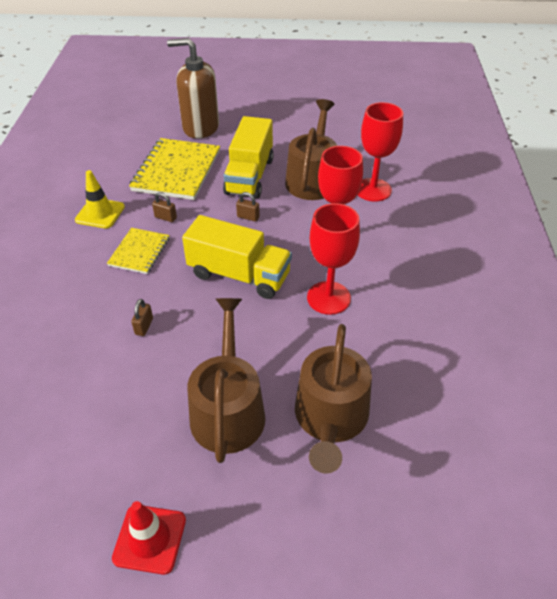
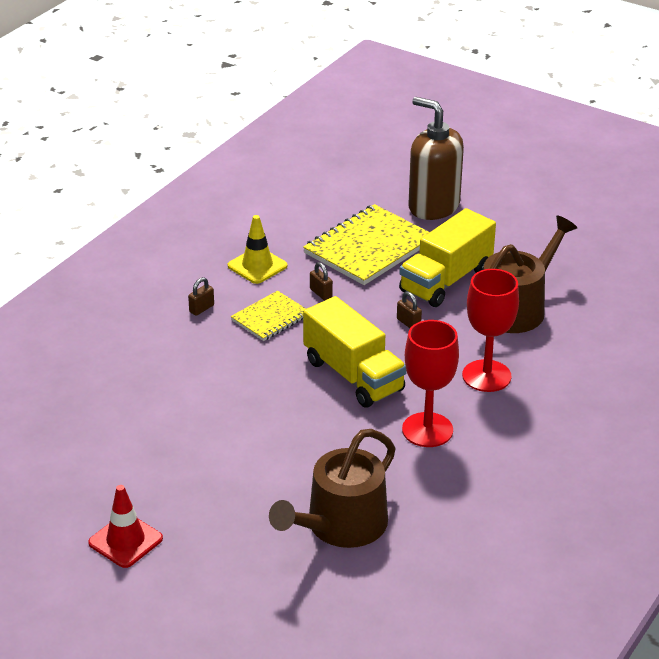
camera: 30 degrees right, 10 degrees down
brown padlock [131,299,153,336] -> brown padlock moved to [188,277,214,316]
brown watering can [188,298,265,463] -> none
red goblet [357,102,403,202] -> none

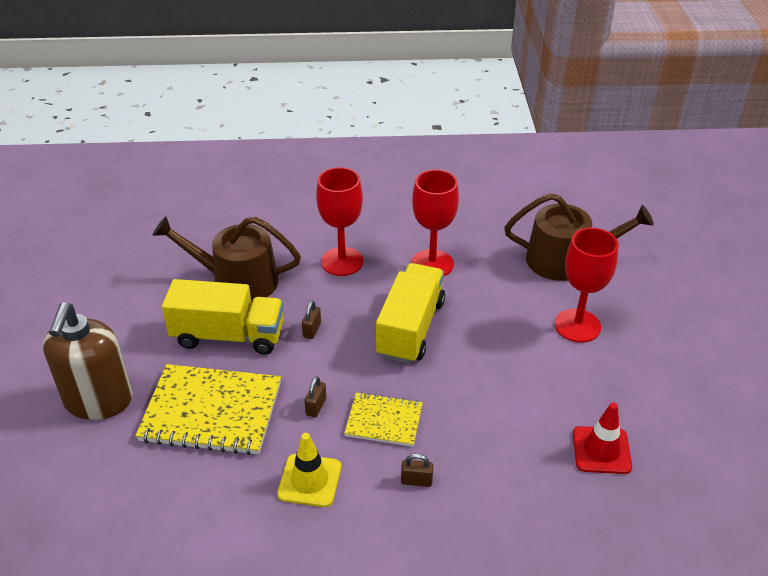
camera: 125 degrees left, 5 degrees up
red traffic cone [88,485,163,568] -> red traffic cone moved to [573,402,632,474]
none -> red goblet [554,228,619,343]

